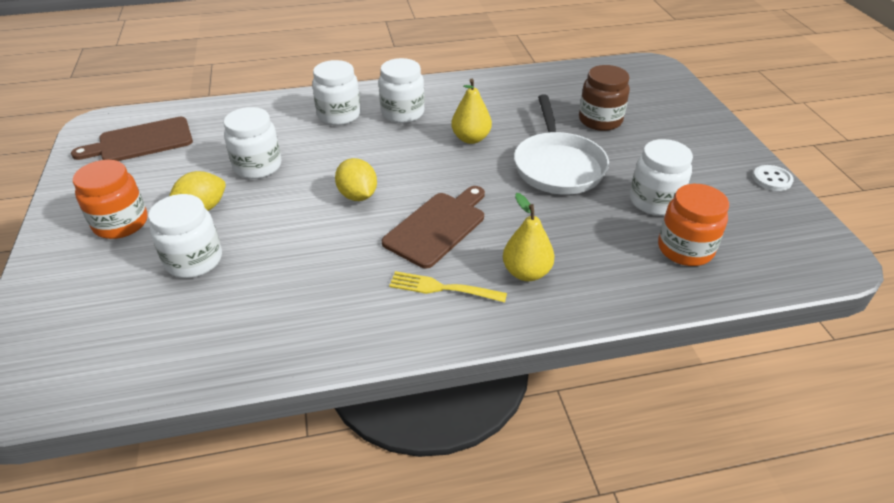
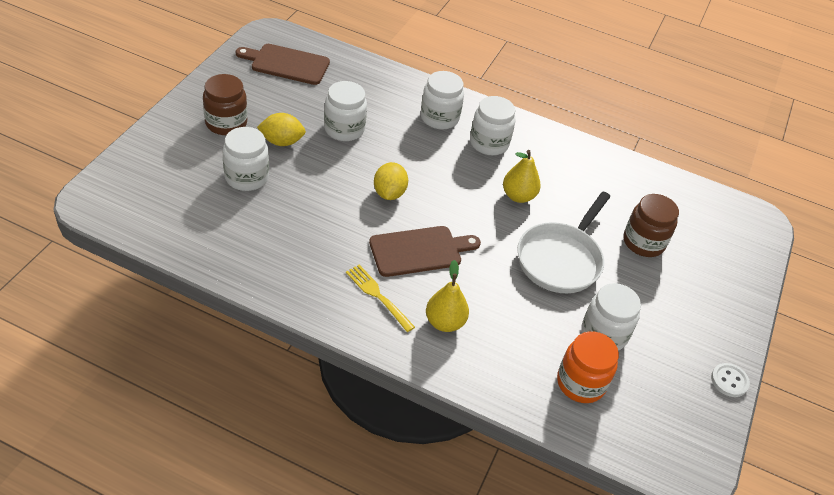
camera: 30 degrees right, 5 degrees up
orange jar [73,160,148,239] -> brown jar [203,74,247,135]

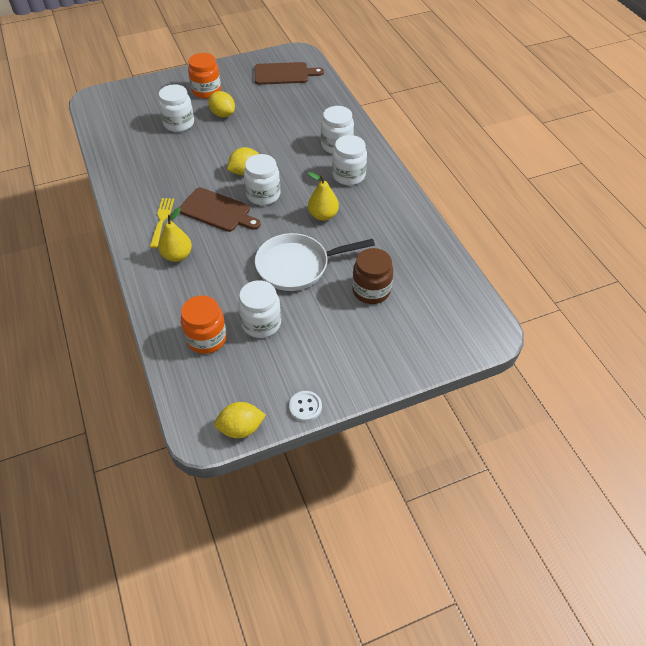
camera: 50 degrees right, 5 degrees up
brown jar [203,74,247,135] -> orange jar [188,53,221,99]
brown cutting board [236,44,330,85] -> brown cutting board turned 120 degrees clockwise [255,62,324,85]
white jar [324,81,367,141] -> white jar moved to [244,154,280,205]
none -> yellow lemon [214,402,266,438]

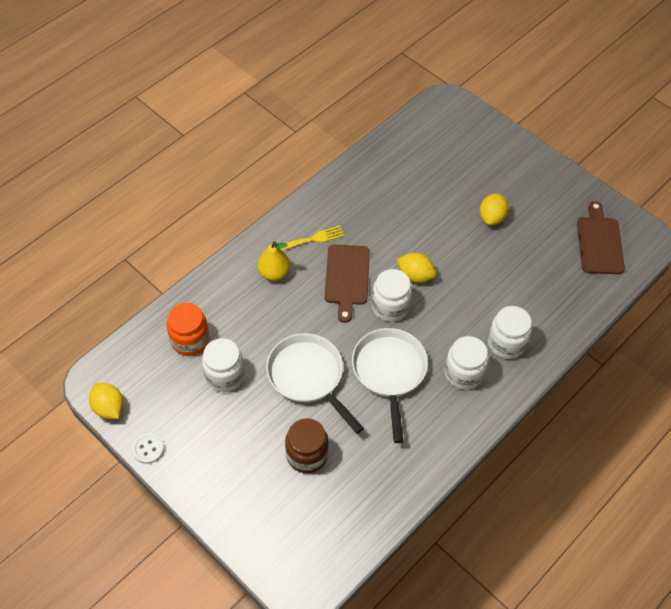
camera: 65 degrees right, 5 degrees up
white jar [159,84,194,132] -> none
orange jar [188,53,221,99] -> none
brown cutting board [255,62,324,85] -> brown cutting board turned 150 degrees counterclockwise [577,201,625,274]
yellow pear [308,172,339,221] -> white pan [352,328,428,443]

